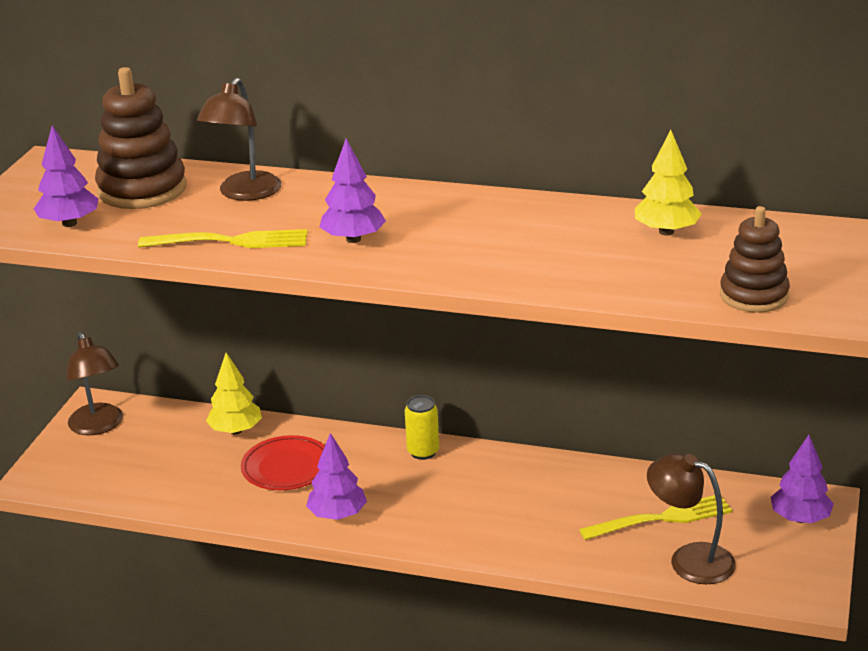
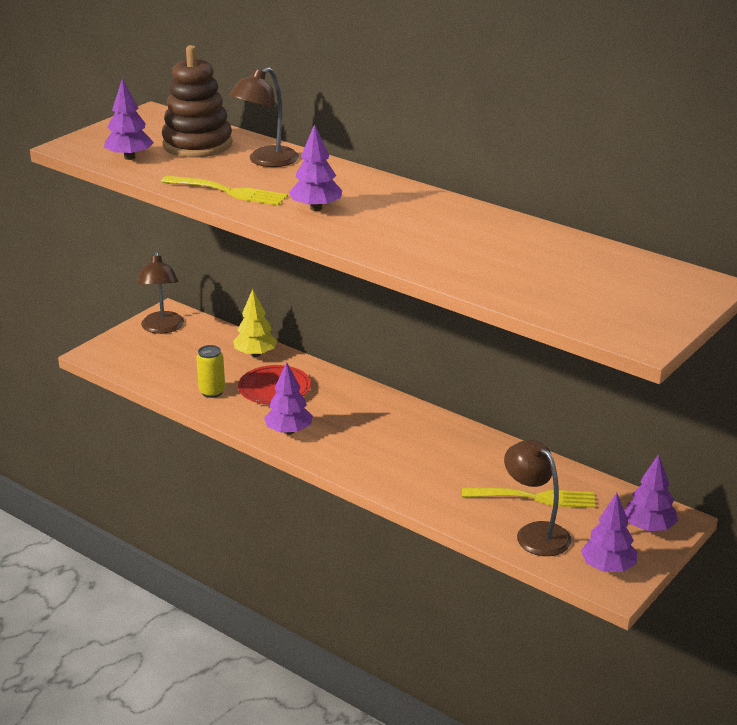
camera: 20 degrees right, 0 degrees up
yellow can [405,395,439,460] -> yellow can moved to [196,345,225,398]
yellow tree [635,129,702,236] -> none
brown stacking toy [720,206,790,313] -> none
none -> purple tree [581,493,637,572]

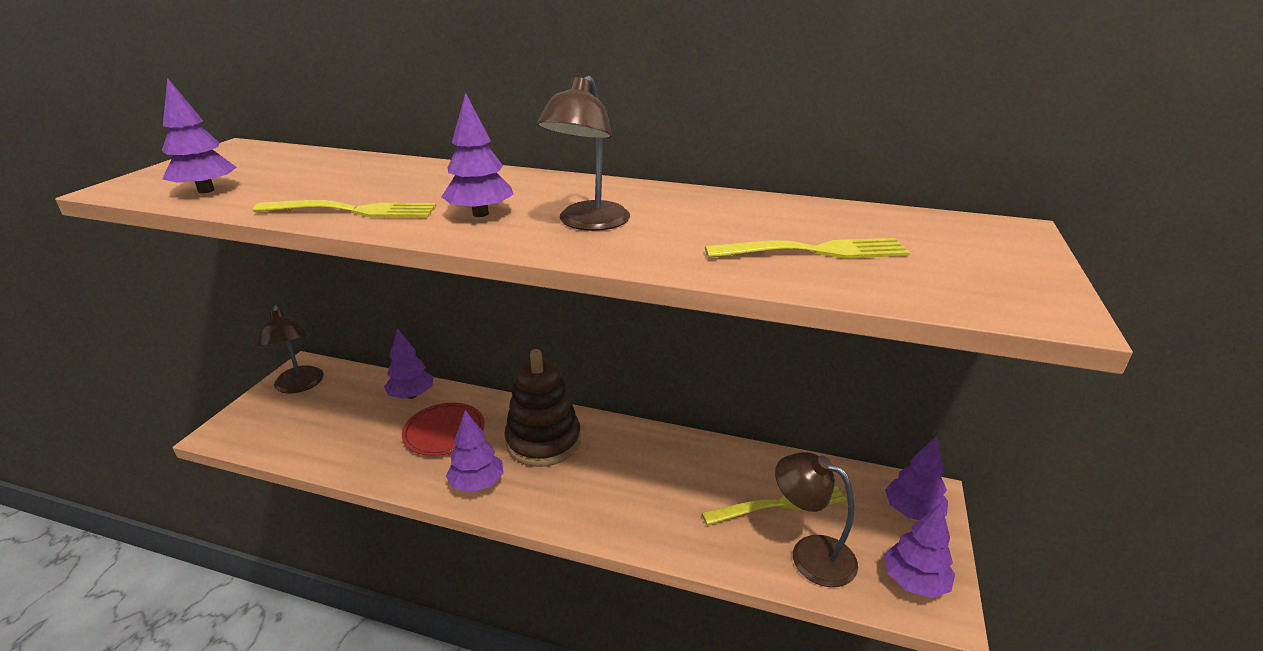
camera: 20 degrees left, 0 degrees up
brown stacking toy [162,45,233,158] -> brown stacking toy moved to [504,349,581,467]
yellow can [196,345,225,398] -> none
brown lamp [229,67,299,167] -> brown lamp moved to [537,76,630,231]
yellow tree [233,289,278,357] -> purple tree [384,328,433,399]
none -> yellow fork [705,238,910,258]

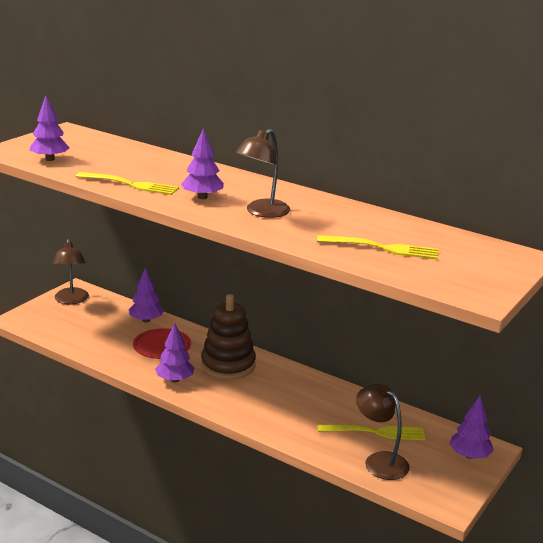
camera: 15 degrees right, 5 degrees down
purple tree [884,504,955,598] -> none

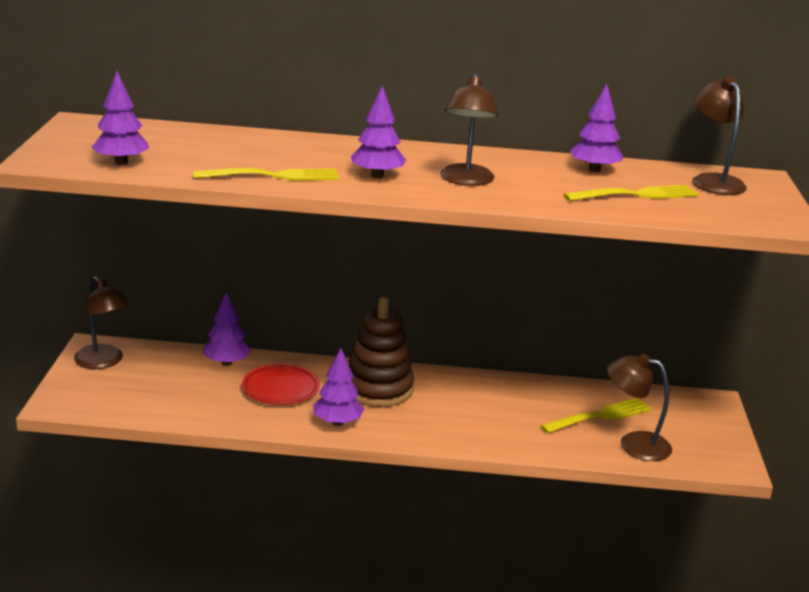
camera: 30 degrees left, 0 degrees up
purple tree [450,396,494,459] -> purple tree moved to [570,84,623,172]
none -> brown lamp [692,76,747,195]

